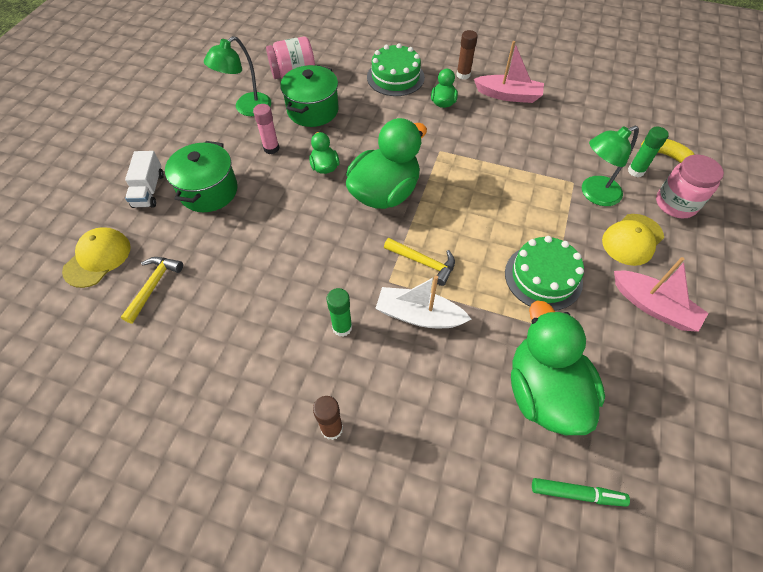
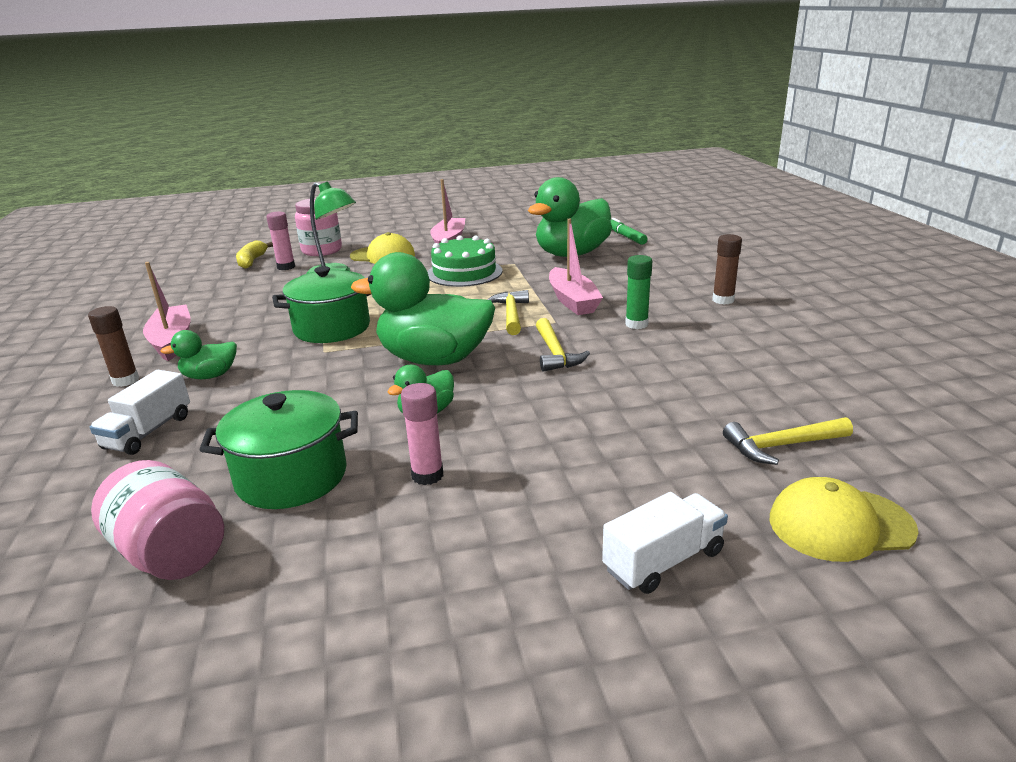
camera: 120 degrees left, 30 degrees down
green pot [165,141,238,212] -> green pot moved to [272,266,371,343]
green lamp [204,36,271,116] -> none
green cake [367,43,425,96] -> white truck [90,370,190,455]
white boat [375,275,471,328] -> pink boat [549,219,603,315]
green glue stick [628,127,669,177] -> pink glue stick [266,212,295,270]
none -> yellow hammer [536,318,590,372]

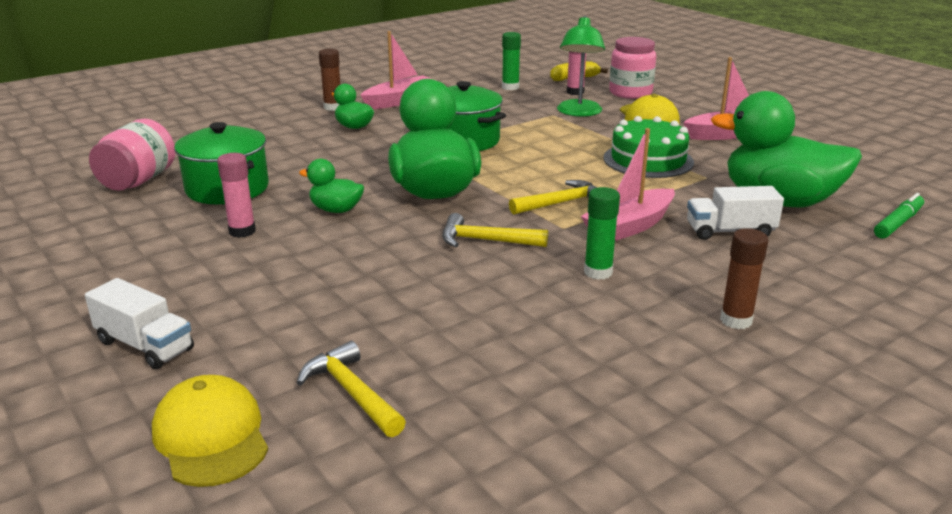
camera: 65 degrees right, 0 degrees up
white truck [90,370,190,455] -> white truck moved to [687,186,784,240]
yellow hammer [536,318,590,372] -> yellow hammer turned 45 degrees clockwise [442,213,548,247]
none -> green glue stick [502,32,521,90]

